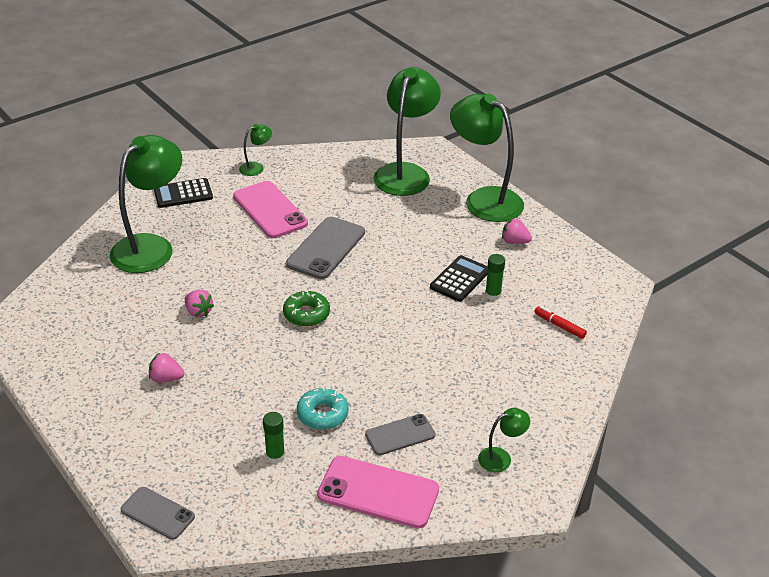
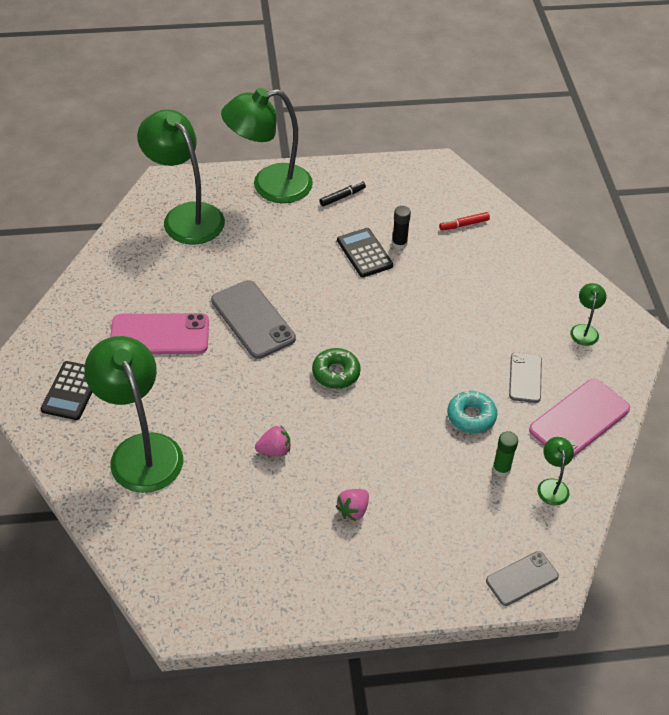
camera: 60 degrees left, 10 degrees up
green lamp [239,124,272,176] -> green lamp moved to [538,437,574,506]
green glue stick [485,254,505,300] -> black glue stick [392,206,411,249]
pink strawberry [502,219,532,244] -> black marker [319,181,366,207]

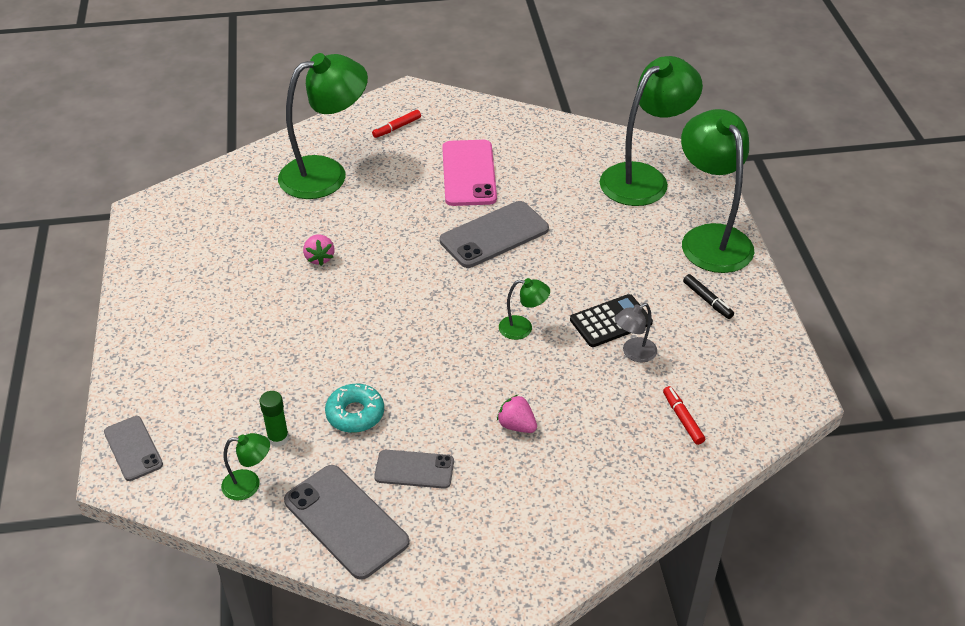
camera: 90 degrees right, 5 degrees down
black calculator [40,361,92,420] -> red marker [372,110,421,138]
green donut [312,348,361,389] -> none
pink strawberry [336,489,369,521] -> pink strawberry moved to [497,394,537,433]
black glue stick [392,206,411,249] -> grey lamp [615,303,657,362]
pink phone [529,379,630,457] -> grey phone [284,465,409,580]
green lamp [570,283,606,346] -> green lamp moved to [499,278,550,340]

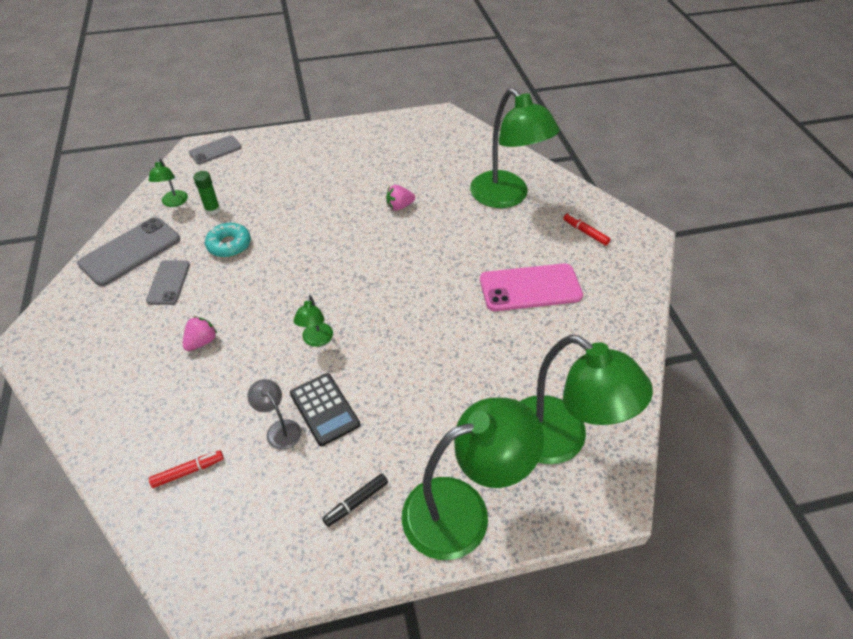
camera: 85 degrees right, 5 degrees up
grey phone [440,201,549,268] -> none

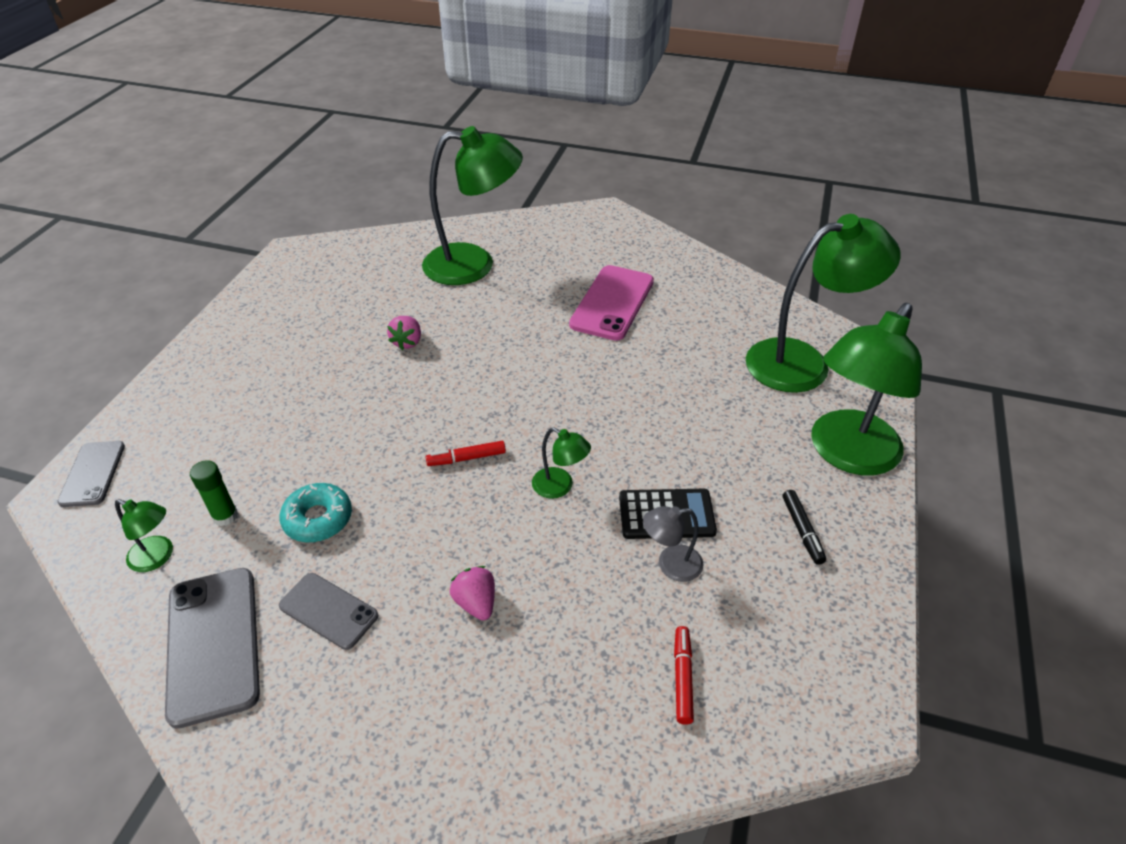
camera: 60 degrees left, 5 degrees down
green lamp [402,398,544,560] -> green lamp turned 150 degrees counterclockwise [811,303,922,476]
red marker [563,213,611,246] -> red marker moved to [426,441,506,466]

